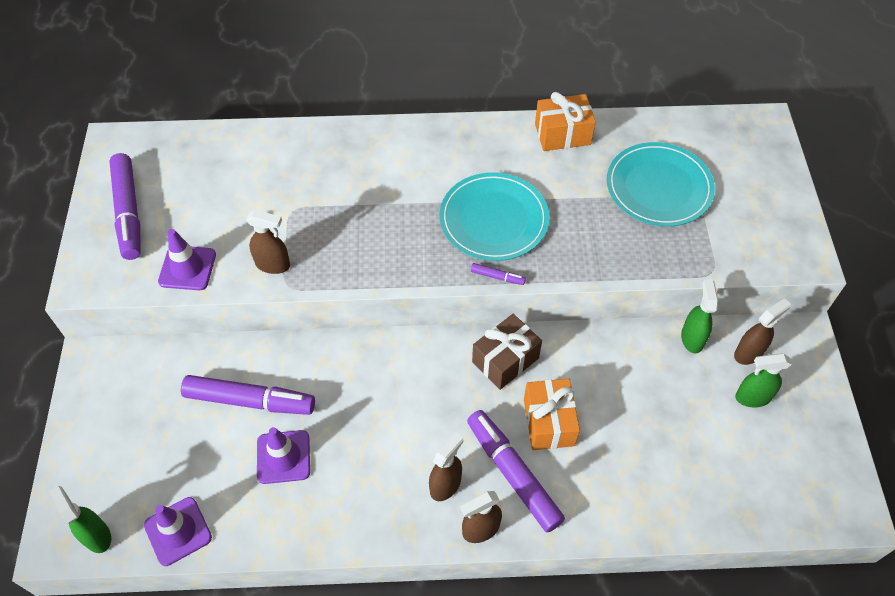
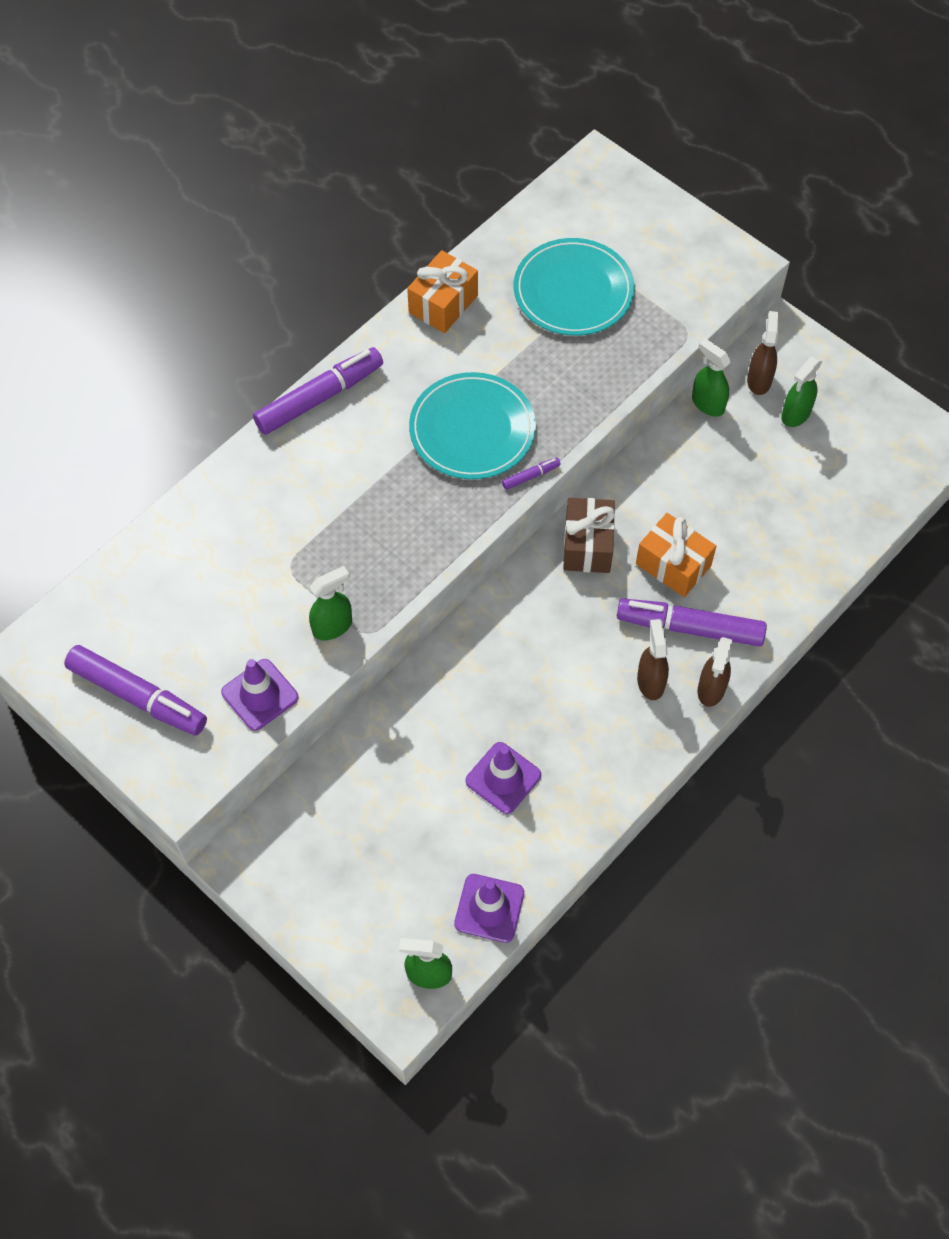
camera: 45 degrees left, 5 degrees up
purple marker [181,375,315,415] -> purple marker moved to [253,347,383,435]
brown spray bottle [246,210,290,274] -> green spray bottle [309,566,352,640]

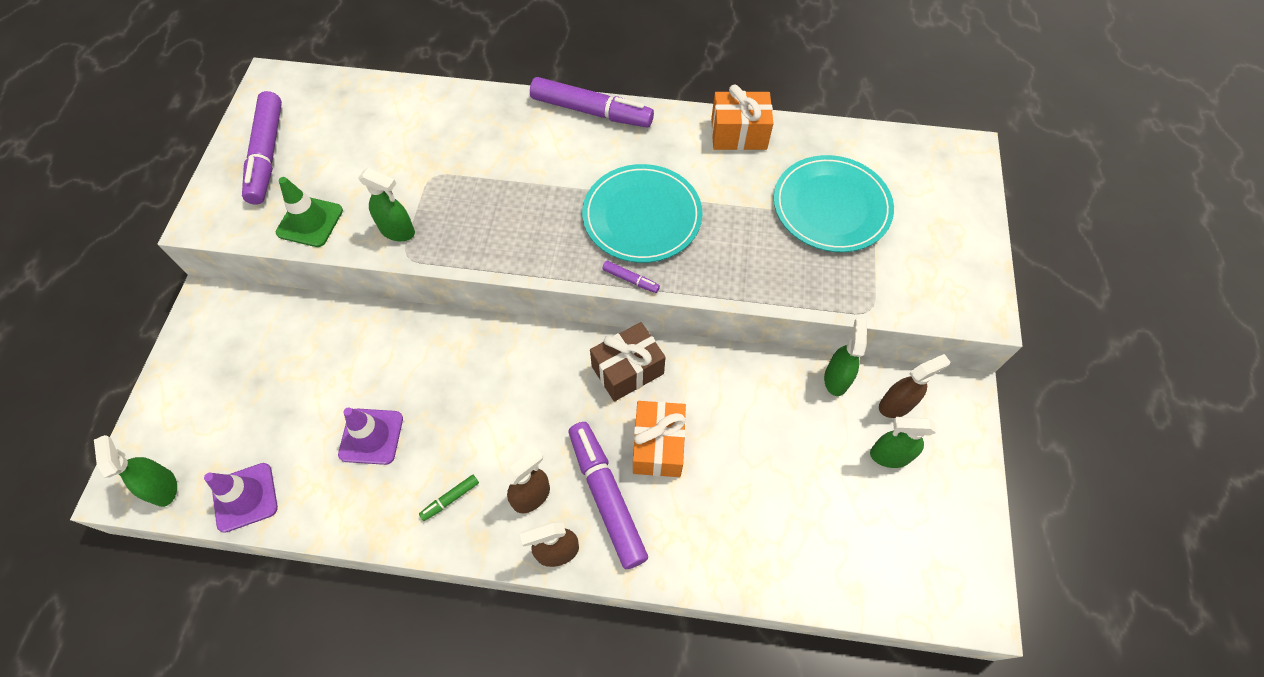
camera: 55 degrees right, 0 degrees up
purple traffic cone [221,659,299,731] -> green traffic cone [276,177,343,247]
none -> green marker [419,475,479,521]

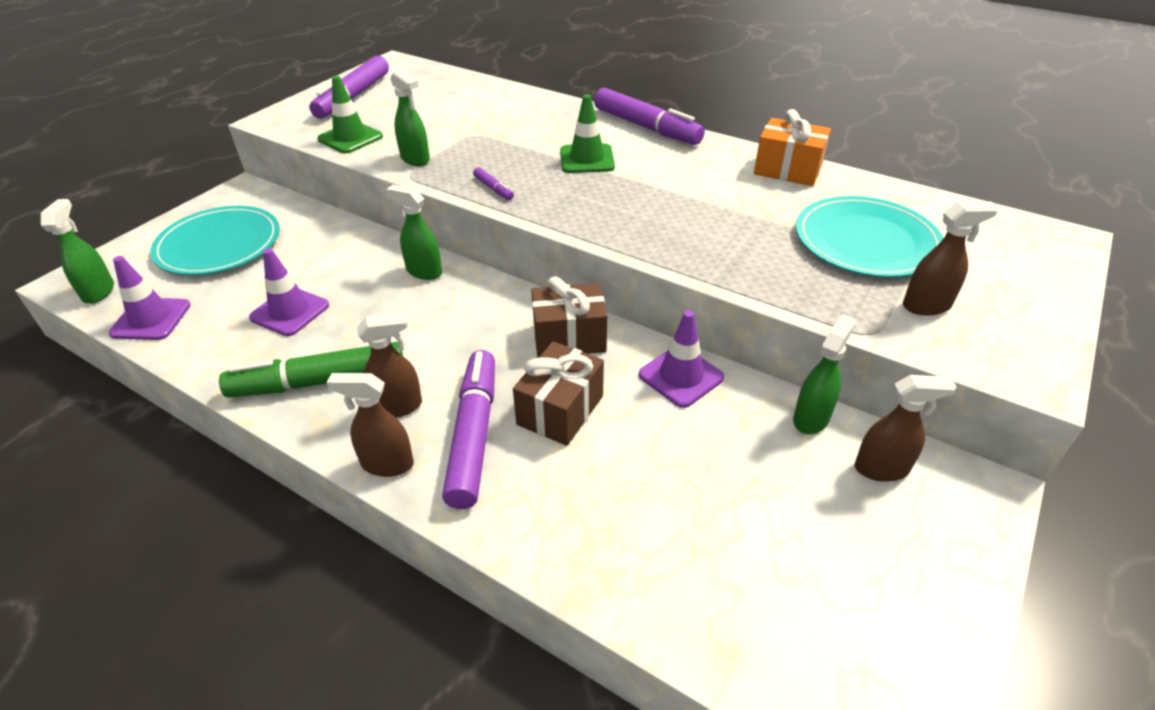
camera: 25 degrees right, 20 degrees down
green marker [419,475,479,521] -> green marker [219,342,403,397], size x2.35
turquoise plate [582,164,703,263] -> turquoise plate moved to [150,206,280,275]
purple marker [602,261,660,293] -> purple marker moved to [473,167,514,200]
orange gift [633,401,686,477] -> brown gift [513,342,604,446]
green spray bottle [870,417,936,468] -> green spray bottle moved to [386,185,442,280]
none -> green traffic cone [560,94,615,173]
none -> purple traffic cone [639,310,724,408]
none -> brown spray bottle [903,201,999,316]

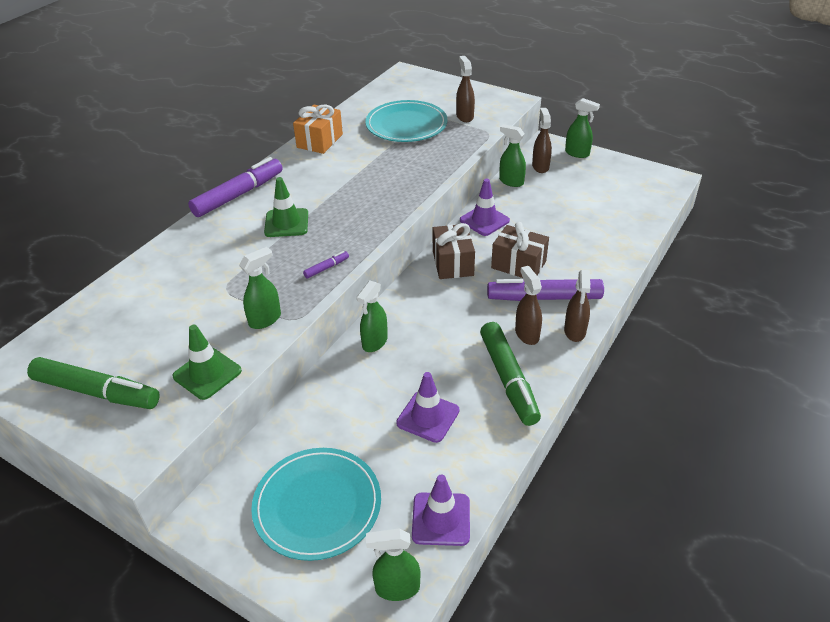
camera: 90 degrees left, 0 degrees up
purple marker [309,56,389,119] -> green marker [27,357,160,409]
none -> green spray bottle [565,98,600,158]

